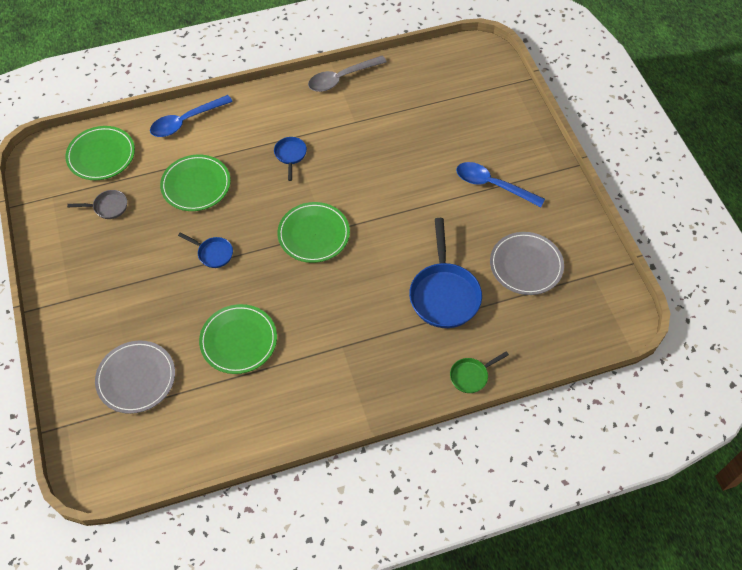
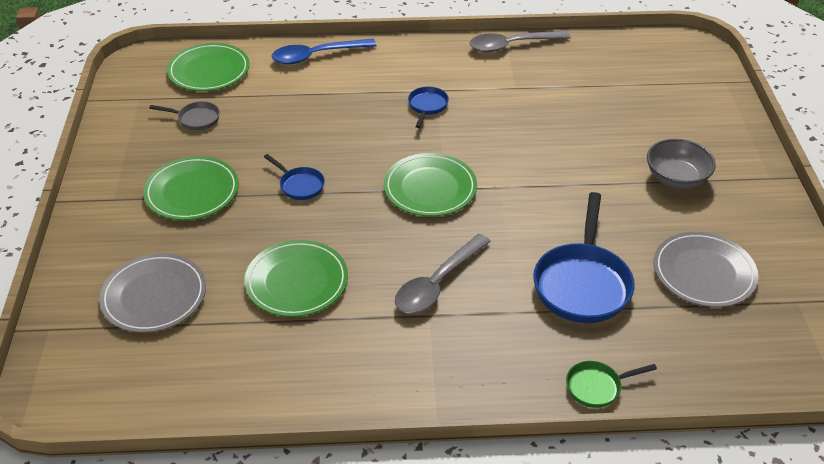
camera: 15 degrees right, 15 degrees down
green plate [160,154,231,211] -> green plate moved to [143,156,239,220]
blue spoon [456,162,545,207] -> grey bowl [647,139,716,189]
none -> grey spoon [395,234,491,314]

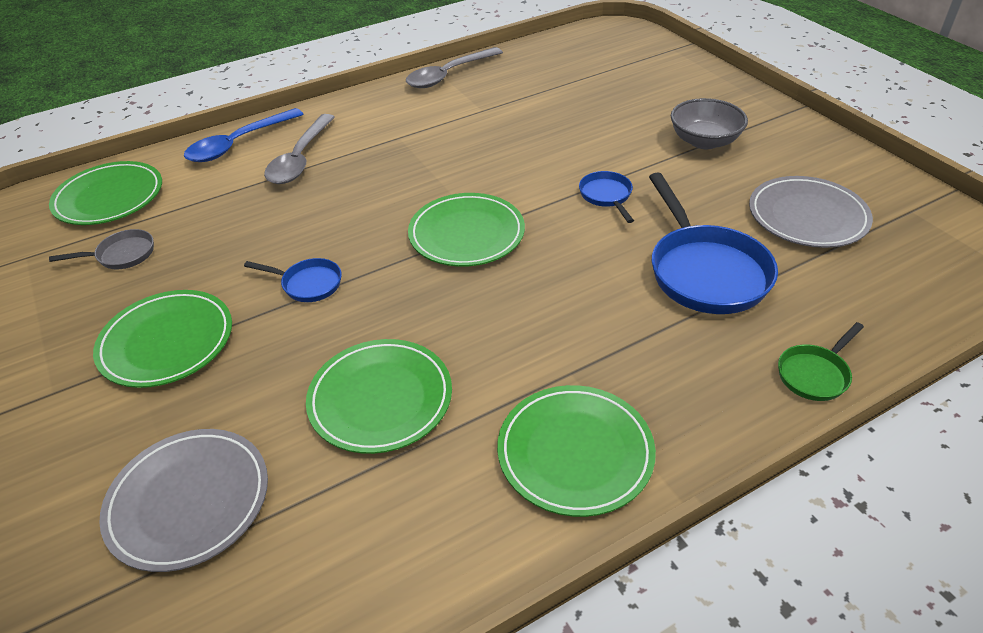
camera: 25 degrees left, 0 degrees up
grey spoon [395,234,491,314] -> grey spoon moved to [264,114,335,184]
blue pan [408,87,449,128] -> blue pan moved to [579,171,634,223]
none -> green plate [497,385,656,517]

